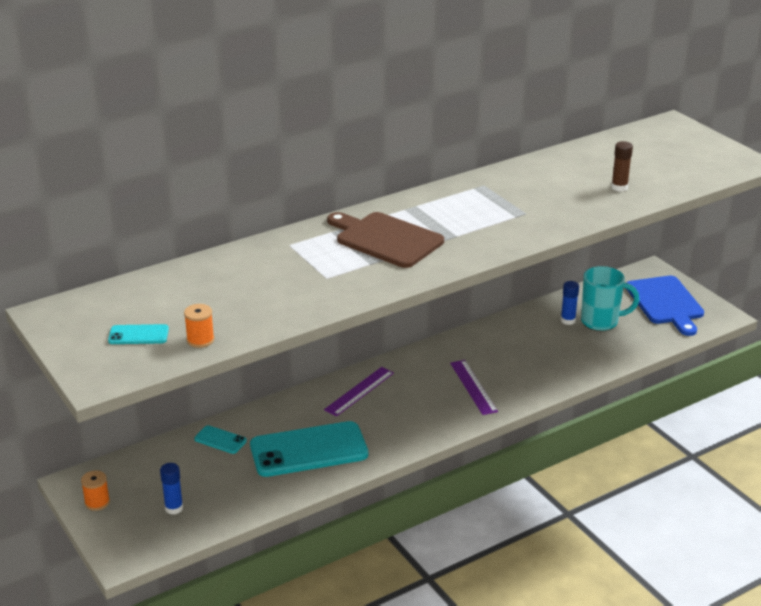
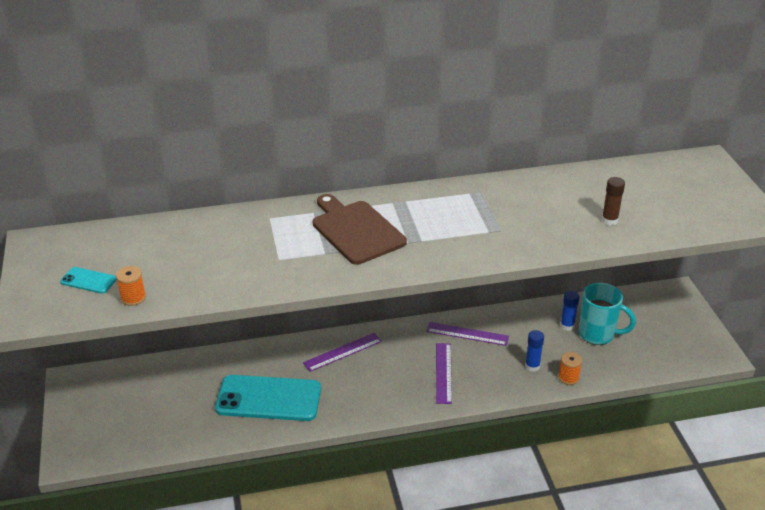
camera: 20 degrees right, 5 degrees up
orange spool [81,470,110,511] -> orange spool moved to [558,352,582,385]
blue glue stick [160,463,183,515] -> blue glue stick moved to [525,330,544,372]
turquoise phone [194,425,247,454] -> none
blue cutting board [626,276,704,336] -> none
none -> purple ruler [427,322,509,346]

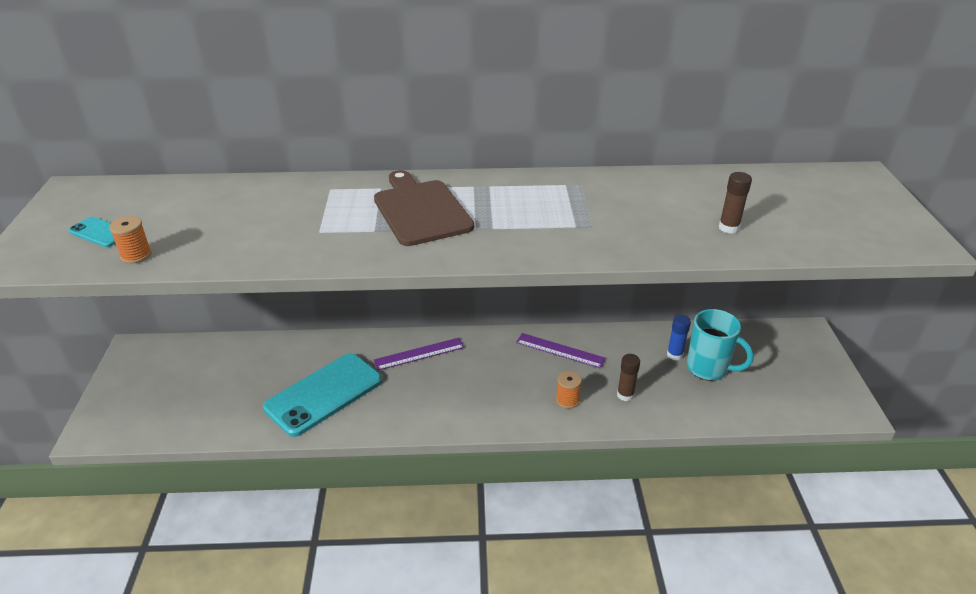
camera: 10 degrees right, 0 degrees up
turquoise phone [215,375,321,421] -> turquoise phone turned 60 degrees counterclockwise [263,353,382,437]
purple ruler [436,343,452,404] -> none
blue glue stick [525,330,544,372] -> brown glue stick [617,354,640,401]
orange spool [558,352,582,385] -> orange spool moved to [556,371,582,409]

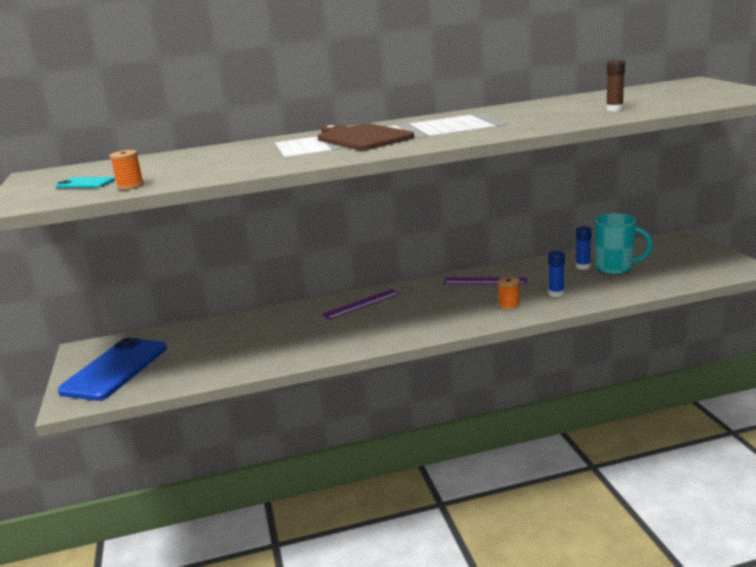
camera: 10 degrees left, 15 degrees down
turquoise phone [263,353,382,437] -> none
brown glue stick [617,354,640,401] -> blue glue stick [548,251,565,297]
none -> blue phone [58,338,167,401]

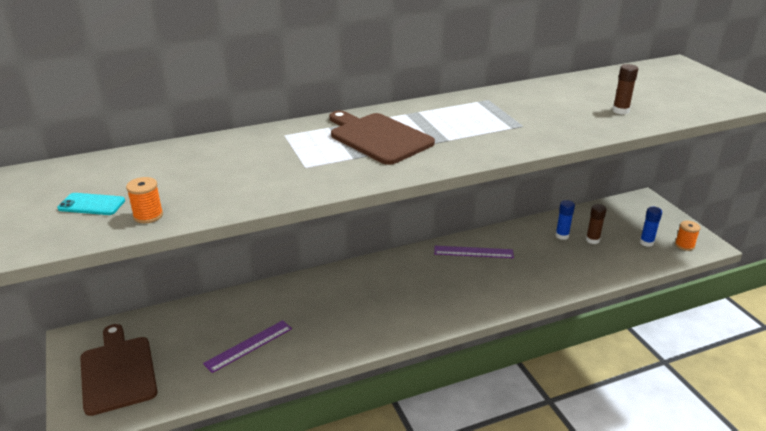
camera: 10 degrees left, 10 degrees up
blue phone [58,338,167,401] -> brown cutting board [80,324,158,416]
purple ruler [322,289,400,320] -> purple ruler moved to [203,320,292,373]
orange spool [498,276,520,310] -> orange spool moved to [675,221,701,251]
blue glue stick [548,251,565,297] -> blue glue stick moved to [640,207,662,247]
turquoise mug [595,213,653,275] -> brown glue stick [586,204,606,244]

